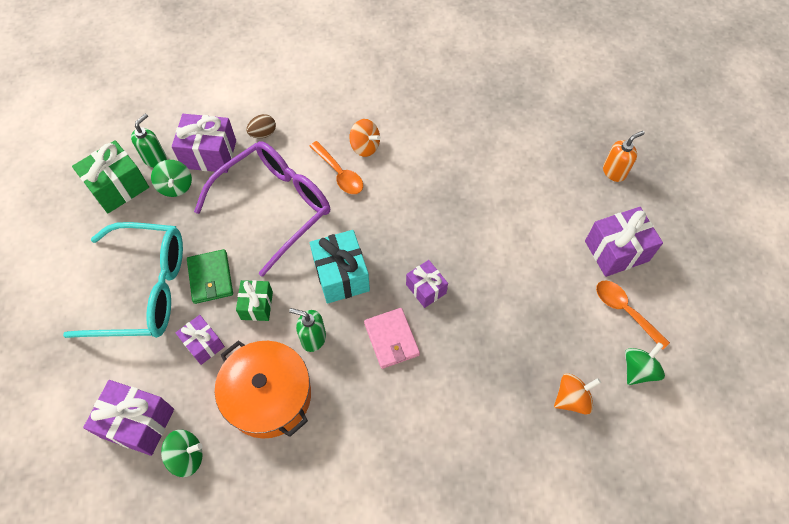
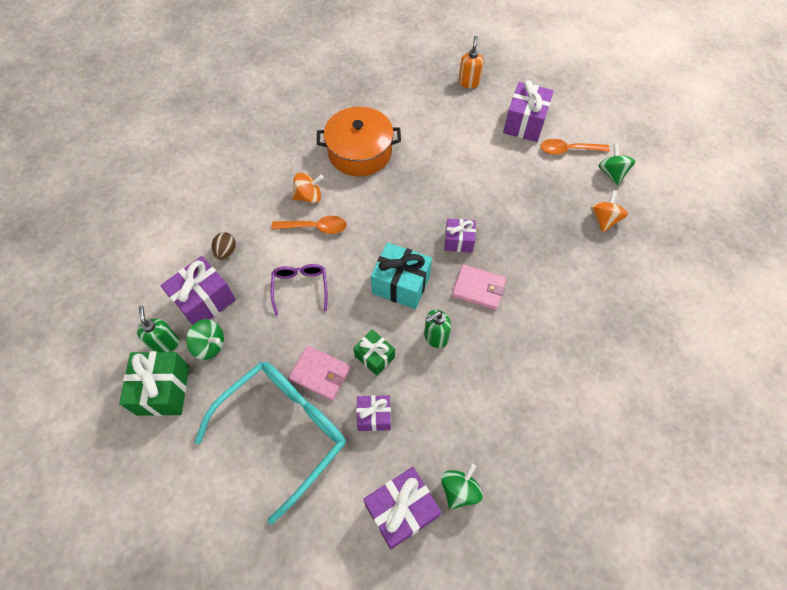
camera: 50 degrees left, 0 degrees up
green wallet [187,249,233,304] -> pink wallet [288,346,351,401]
purple glasses [194,141,330,277] -> purple glasses [271,264,328,316], size x0.49
orange pot [215,340,311,439] -> orange pot moved to [317,107,401,176]

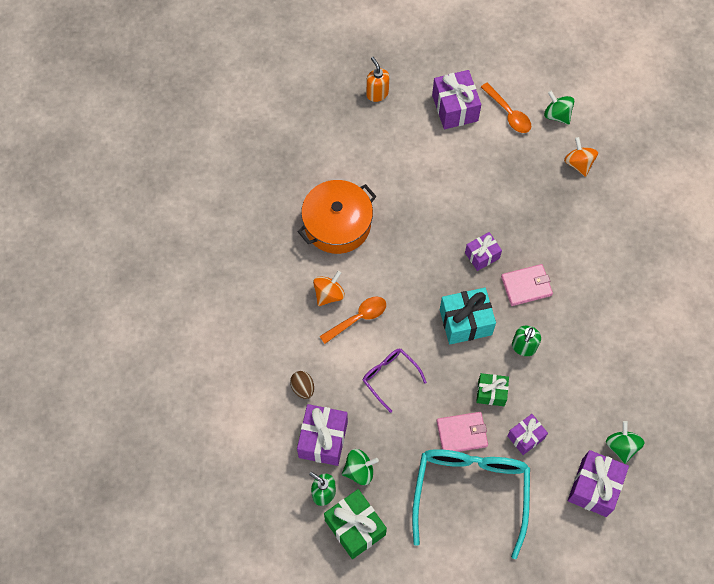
camera: 35 degrees left, 5 degrees up
orange spoon [540,139,610,155] -> orange spoon turned 90 degrees counterclockwise [481,83,531,133]

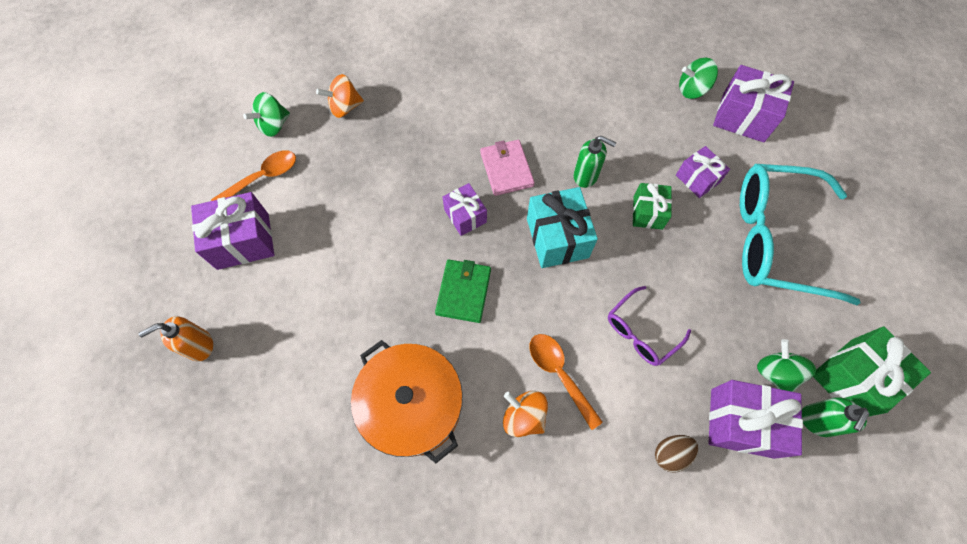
camera: 90 degrees left, 0 degrees up
pink wallet [437,412,488,452] -> none
none -> green wallet [435,259,491,323]

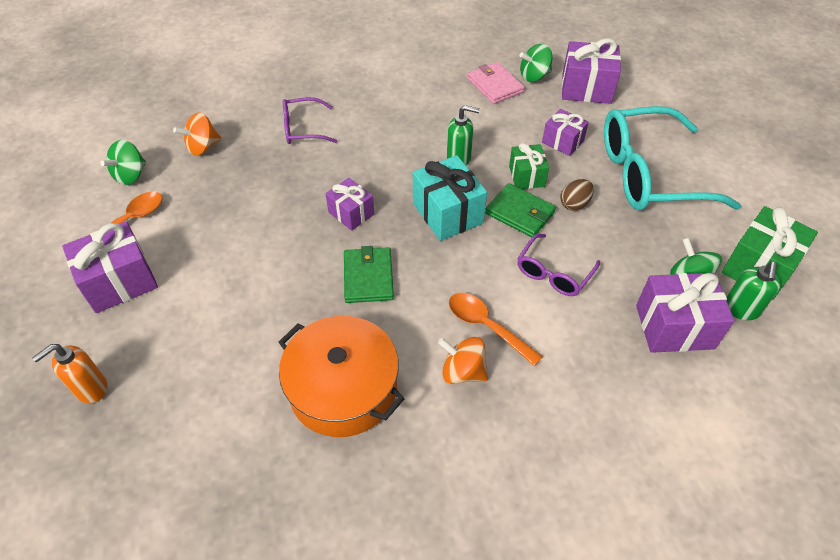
camera: 15 degrees left, 15 degrees down
pink wallet [480,140,535,196] -> pink wallet moved to [467,62,525,104]
brown egg [655,435,698,472] -> brown egg moved to [560,179,594,211]
none -> purple glasses [283,97,337,144]
none -> green wallet [485,183,556,237]

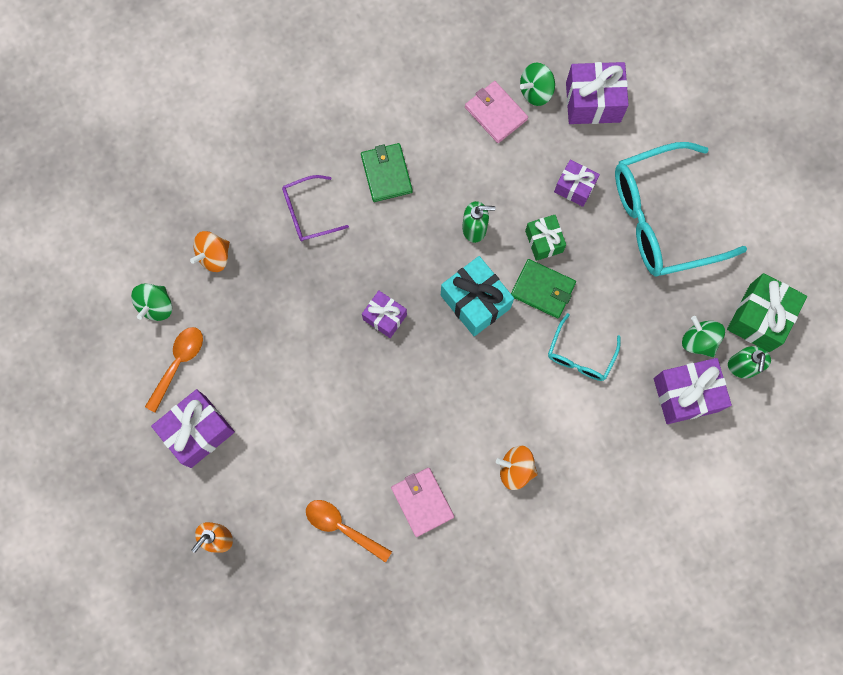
camera: 10 degrees left, 25 degrees up
orange pot [279,316,405,437] -> pink wallet [391,468,454,537]
green wallet [344,246,394,303] -> green wallet moved to [361,143,413,202]
orange spoon [449,293,543,366] -> orange spoon moved to [306,500,392,562]
purple glasses [517,234,600,296] -> turquoise glasses [548,313,621,381]
brown egg [560,179,594,211] -> none

